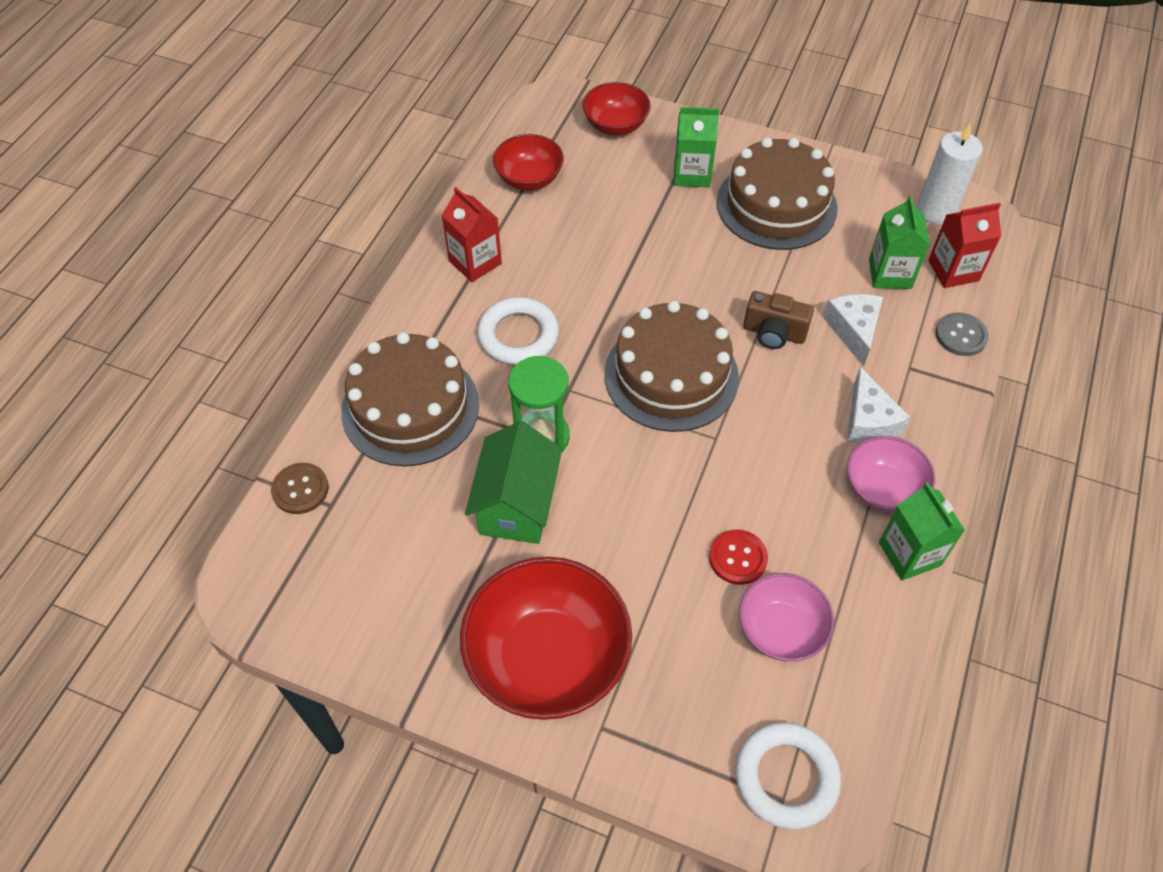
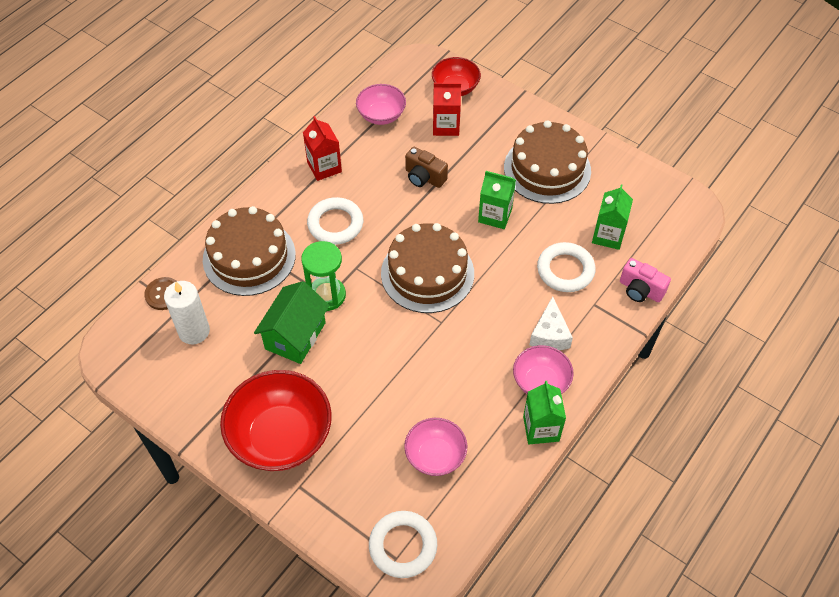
camera: 15 degrees right, 0 degrees up
red bowl [493,134,564,190] -> pink bowl [356,84,406,125]
green carton [674,107,719,188] -> green carton moved to [478,171,516,229]
red button [709,529,768,585] -> none
brown camera [743,291,814,349] -> brown camera moved to [405,147,448,188]
white cheese [824,294,883,366] -> white ring [537,242,596,292]
white candle [917,123,983,224] -> white candle moved to [164,281,210,344]
red carton [928,203,1001,288] -> red carton moved to [433,83,461,136]
grey button [936,312,989,356] -> pink camera [620,258,671,302]

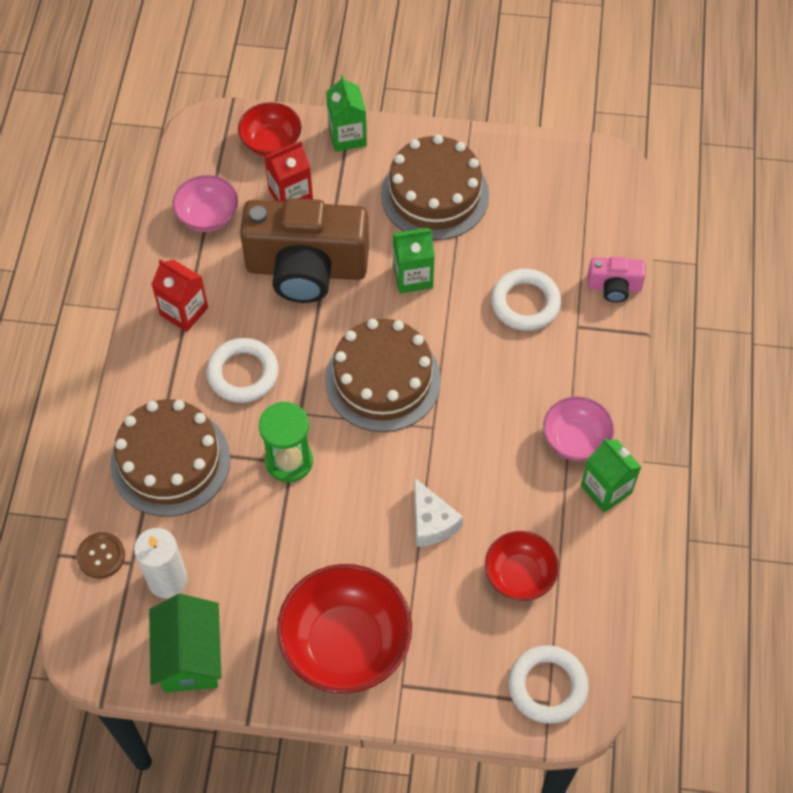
camera: 30 degrees left, 5 degrees up
green house [254,281,330,364] -> green house moved to [149,594,221,692]
pink bowl [404,418,467,476] -> red bowl [485,531,559,601]
brown camera [405,147,448,188] -> brown camera [240,198,369,303], size x2.25
white cheese [529,296,573,350] -> white cheese moved to [414,478,463,547]
green carton [592,185,633,250] -> green carton moved to [326,75,367,152]

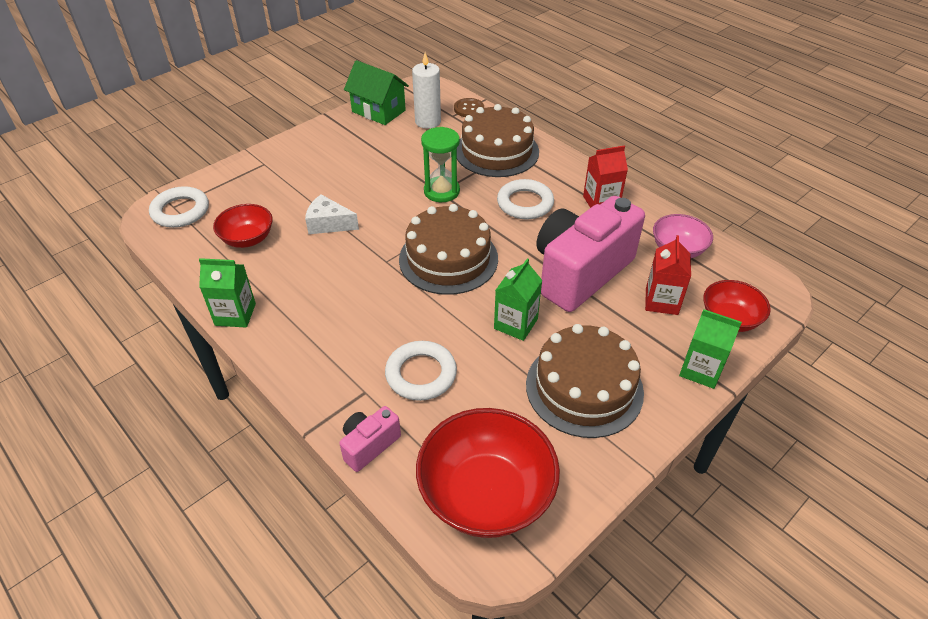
camera: 130 degrees right, 15 degrees down
brown camera [240,198,369,303] -> pink camera [536,196,645,312]
red bowl [277,564,412,694] -> red bowl moved to [416,408,560,538]
pink bowl [543,396,614,461] -> none

